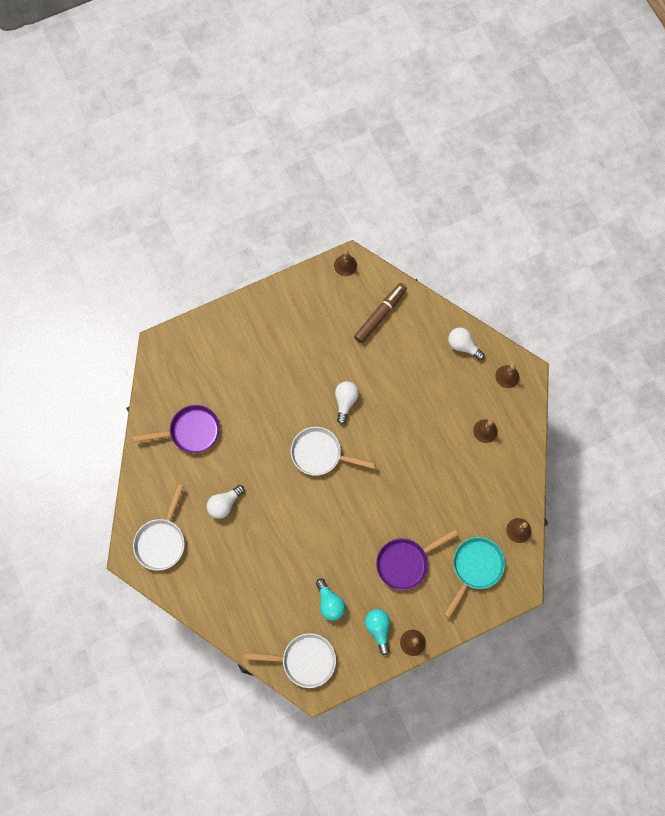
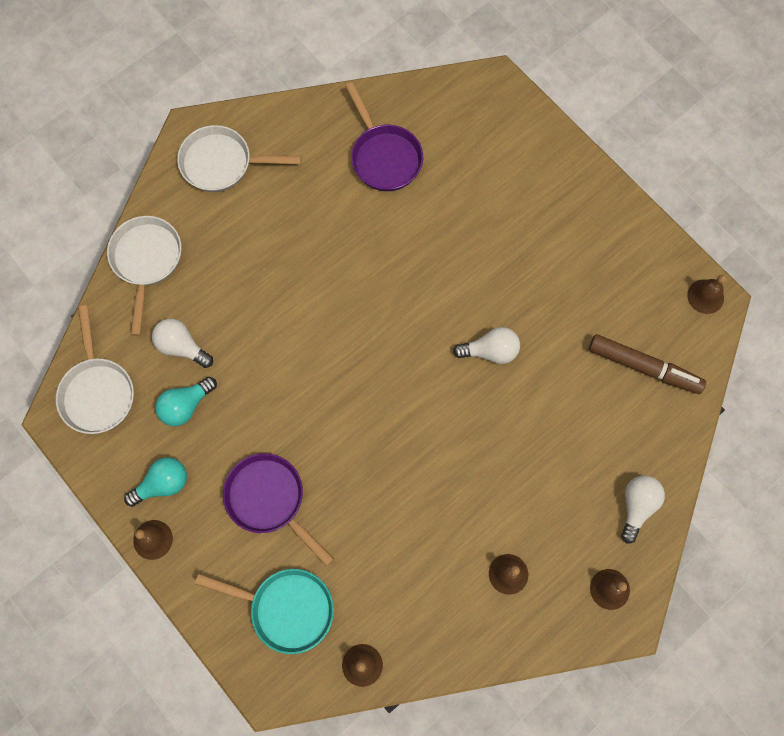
camera: 75 degrees right, 0 degrees up
white light bulb [207,485,244,519] -> white light bulb moved to [152,319,213,368]
white pan [291,427,376,476] -> white pan moved to [107,216,182,336]

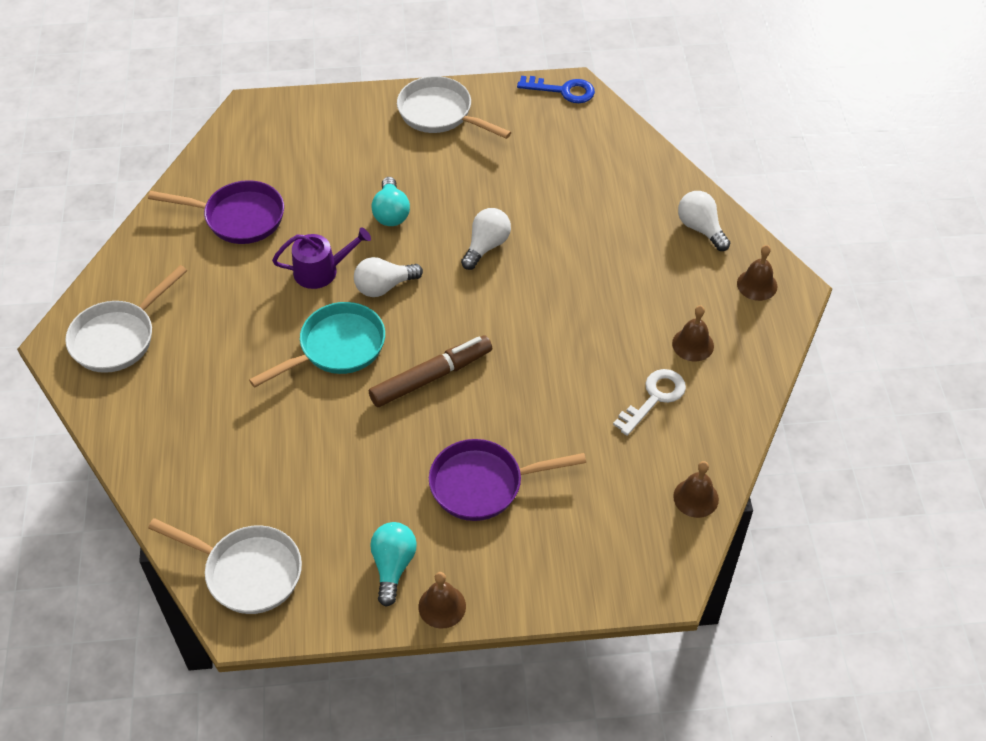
camera: 55 degrees left, 20 degrees down
white pan [107,216,182,336] -> white pan moved to [397,76,511,139]
white light bulb [152,319,213,368] -> white light bulb moved to [354,257,423,297]
turquoise light bulb [155,377,217,426] -> turquoise light bulb moved to [371,177,410,226]
turquoise pan [195,569,334,654] -> turquoise pan moved to [249,302,385,388]
brown marker [589,334,706,394] -> brown marker moved to [369,335,492,407]
brown bell [687,275,726,314] -> blue key [517,76,595,103]
none -> purple watering can [272,227,371,289]
none -> white key [613,369,686,436]

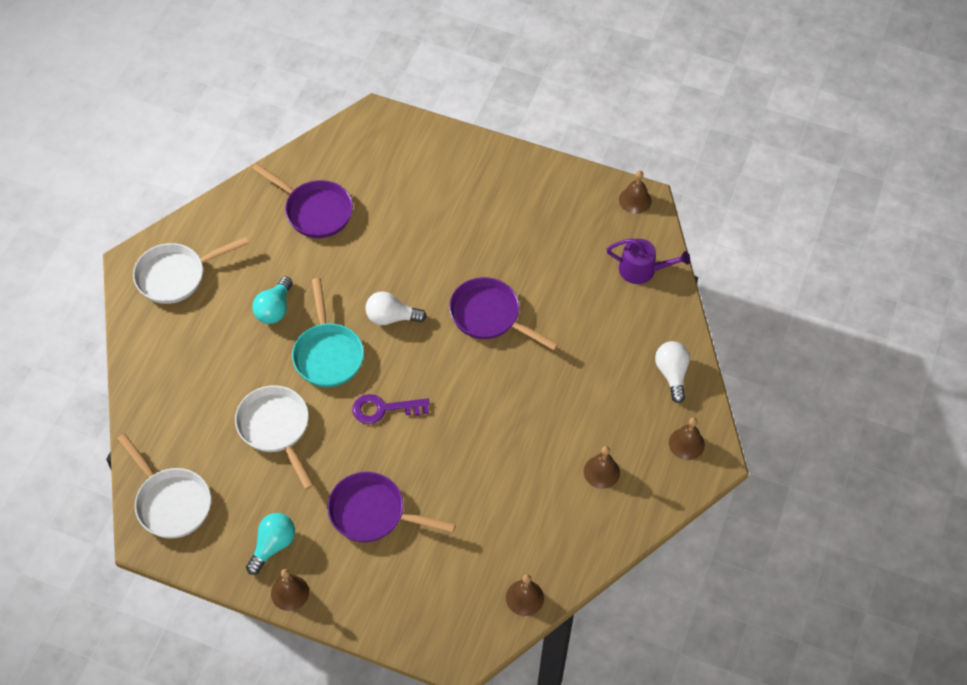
camera: 25 degrees right, 5 degrees up
turquoise pan [249,302,385,388] -> turquoise pan turned 90 degrees clockwise [292,278,364,387]
purple watering can [272,227,371,289] -> purple watering can moved to [606,238,690,284]
brown marker [369,335,492,407] -> purple key [352,394,430,424]
turquoise light bulb [371,177,410,226] -> turquoise light bulb moved to [252,276,293,324]
white pan [397,76,511,139] -> white pan moved to [235,385,314,490]
white light bulb [461,208,511,270] -> purple pan [449,277,559,350]
blue key [517,76,595,103] -> brown bell [619,170,652,214]
white key [613,369,686,436] -> none

